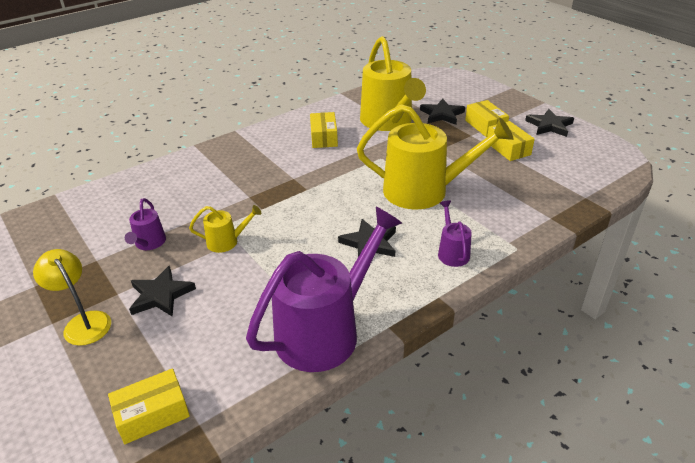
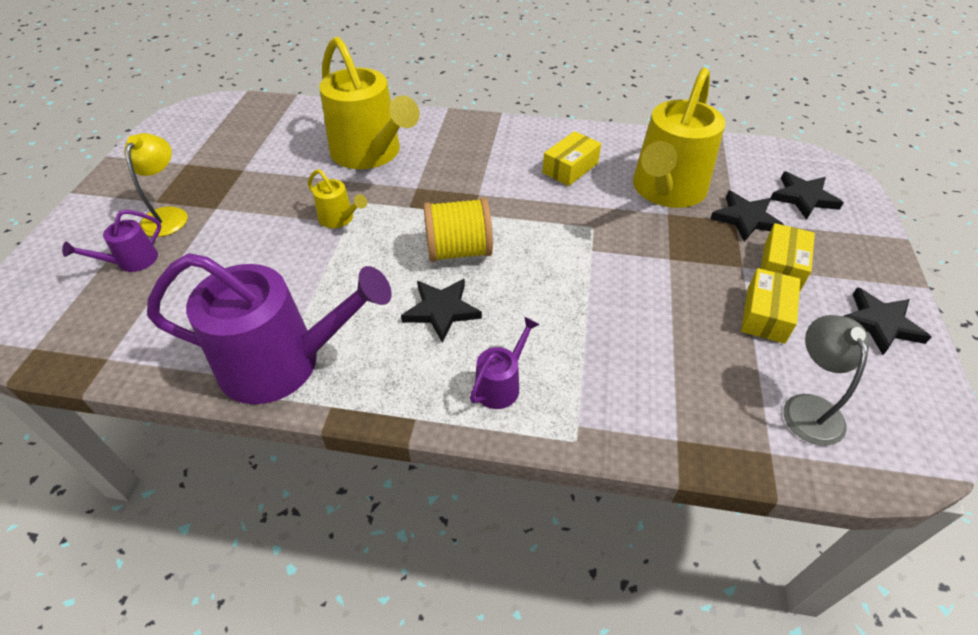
camera: 45 degrees right, 10 degrees up
yellow box [108,368,190,444] -> none
purple watering can [125,198,166,250] -> purple watering can moved to [62,210,162,272]
black star [129,266,196,317] -> black star moved to [771,171,844,220]
yellow watering can [357,104,514,209] -> yellow watering can moved to [319,37,420,169]
none -> yellow spool [424,197,493,262]
none -> grey lamp [783,315,869,446]

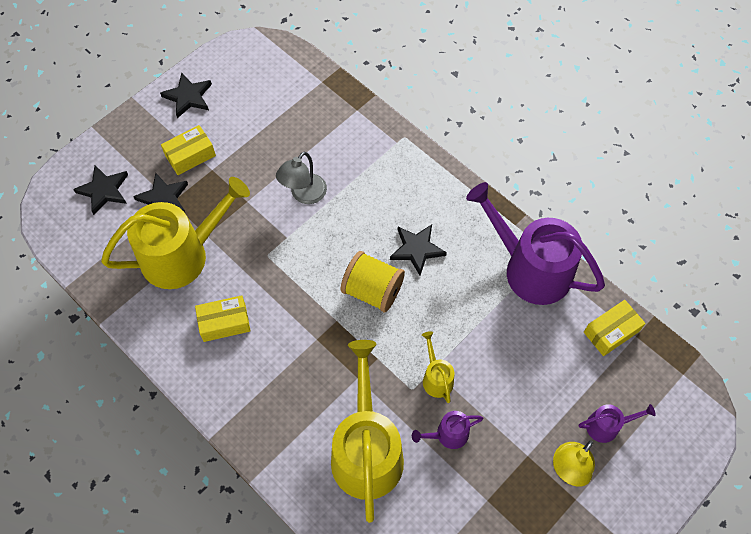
camera: 145 degrees left, 15 degrees up
purple watering can [470,317,540,409] -> purple watering can moved to [412,411,483,449]
yellow box [741,268,800,344] -> yellow box moved to [584,300,646,356]
grey lamp [783,315,869,446] -> grey lamp moved to [276,152,327,204]

